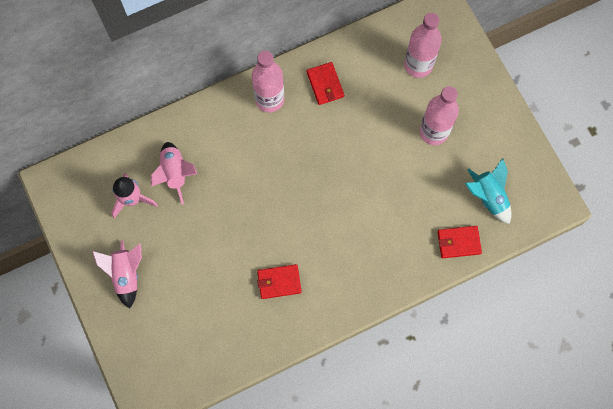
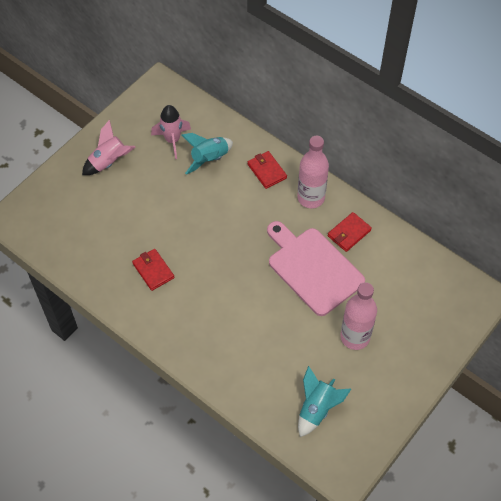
camera: 65 degrees right, 15 degrees down
pink rocket [151,142,197,204] -> turquoise rocket [182,133,233,175]
pink bottle [404,13,442,78] -> none
red wallet [437,226,482,258] -> red wallet moved to [248,151,287,189]
none -> pink cutting board [267,221,365,316]

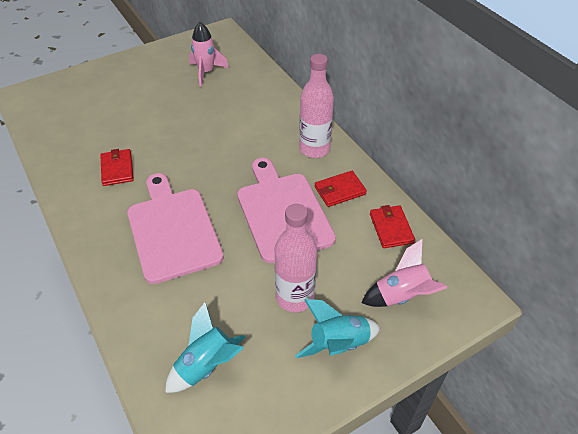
camera: 20 degrees right, 10 degrees down
pink rocket [82,120,136,175] -> pink rocket moved to [362,239,447,307]
turquoise rocket [182,133,233,175] -> turquoise rocket moved to [295,299,380,358]
red wallet [248,151,287,189] -> red wallet moved to [370,205,415,248]
none -> pink cutting board [127,173,224,284]

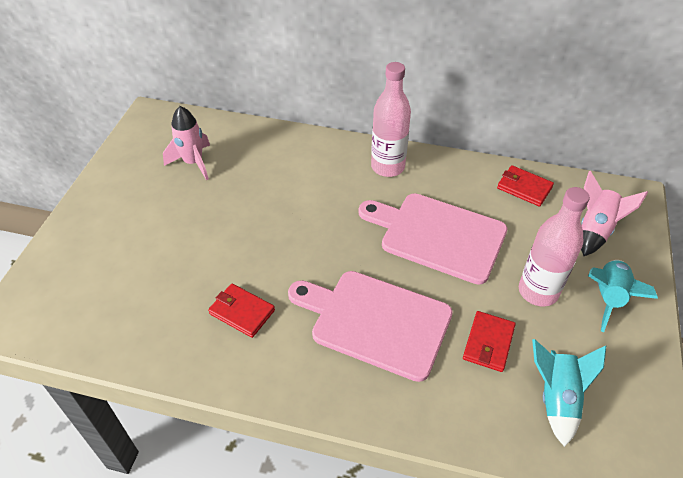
camera: 45 degrees left, 0 degrees up
red wallet [315,171,367,207] -> red wallet moved to [463,311,516,372]

